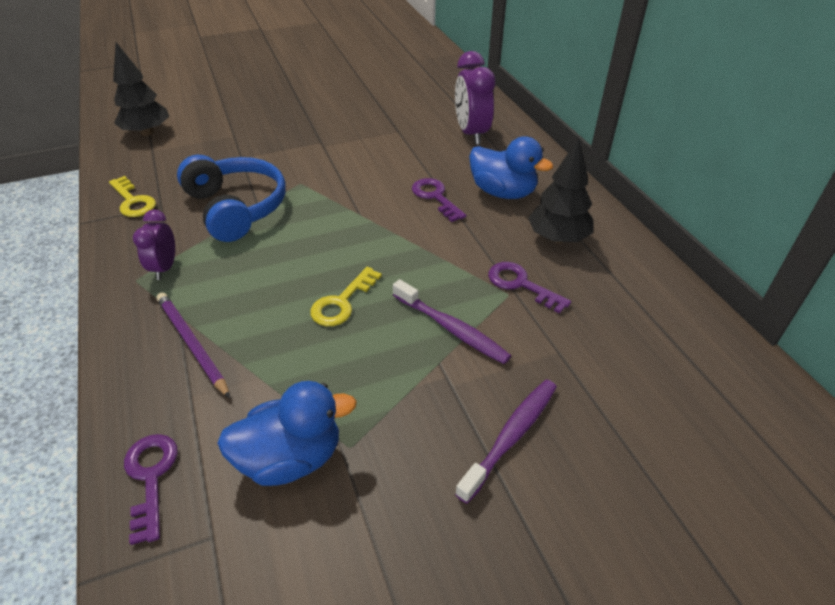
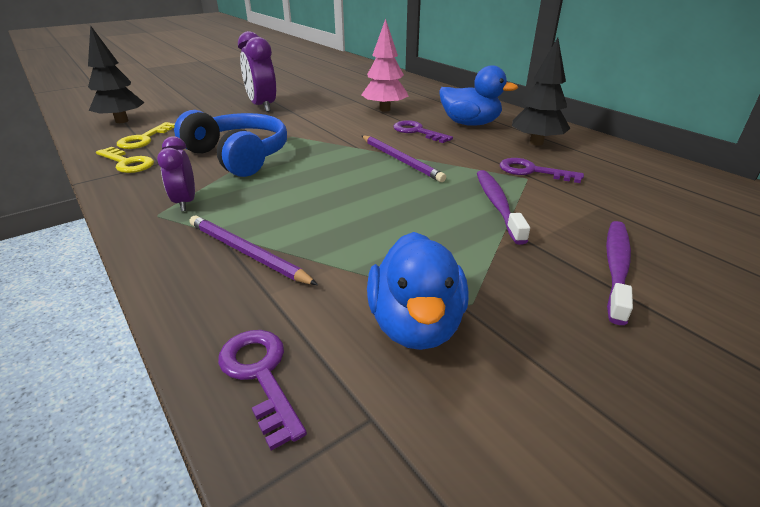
camera: 15 degrees left, 10 degrees down
blue duck [217,381,357,486] -> blue duck turned 120 degrees clockwise [367,232,469,350]
yellow key [310,267,382,326] -> yellow key moved to [117,122,175,149]
purple toothbrush [393,279,511,364] -> purple toothbrush turned 120 degrees counterclockwise [477,170,530,245]
purple clock [455,51,495,145] -> purple clock moved to [238,31,276,112]
none -> pink tree [361,19,409,112]
none -> purple pencil [362,136,446,182]

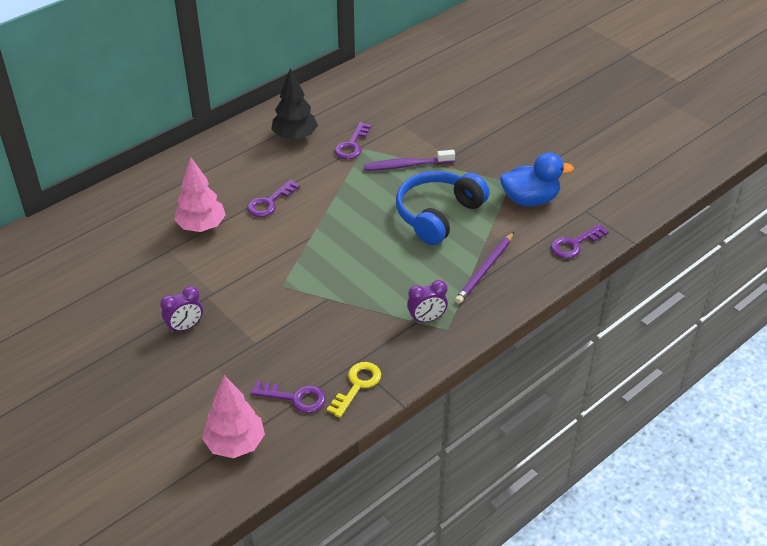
camera: 95 degrees left, 10 degrees up
black tree [88,25,144,123] -> pink tree [202,375,265,458]
yellow key [117,122,175,149] -> purple key [251,381,326,413]
blue headphones [174,110,287,177] -> blue headphones moved to [396,171,489,245]
purple clock [238,31,276,112] -> purple clock [160,286,203,334], size x0.61
purple pencil [362,136,446,182] -> none
blue duck [440,65,518,126] -> none
purple toothbrush [606,221,633,325] -> none

